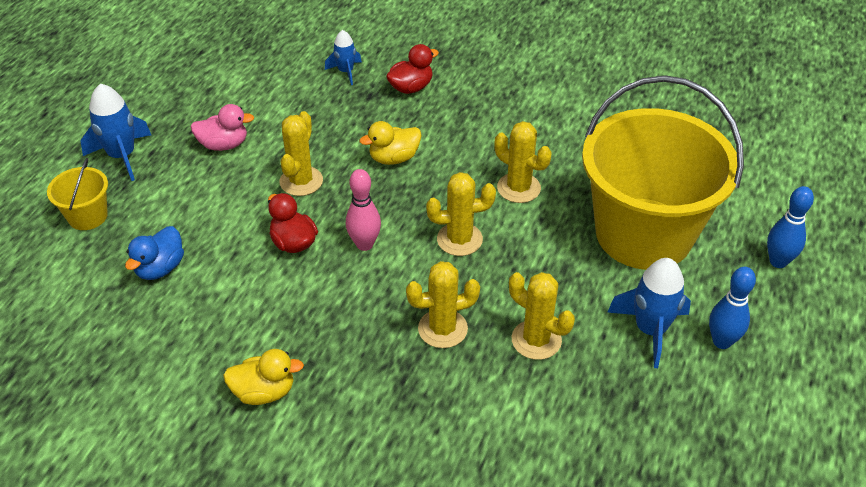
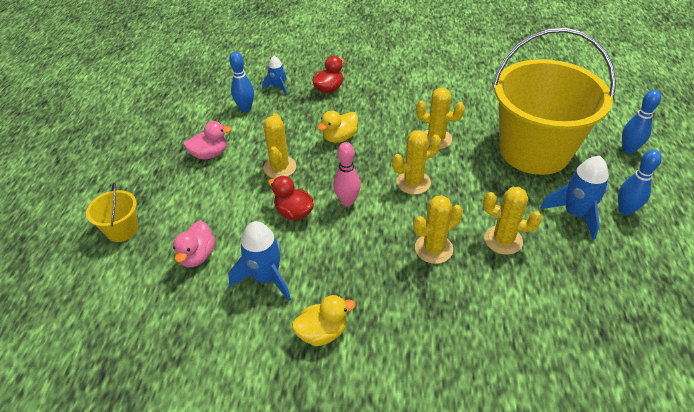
camera: 15 degrees left, 0 degrees up
blue rocket [81,84,151,181] -> blue rocket moved to [228,221,291,302]
blue duck [125,226,184,280] -> pink duck [173,221,215,267]
none -> blue bowling pin [229,52,254,112]

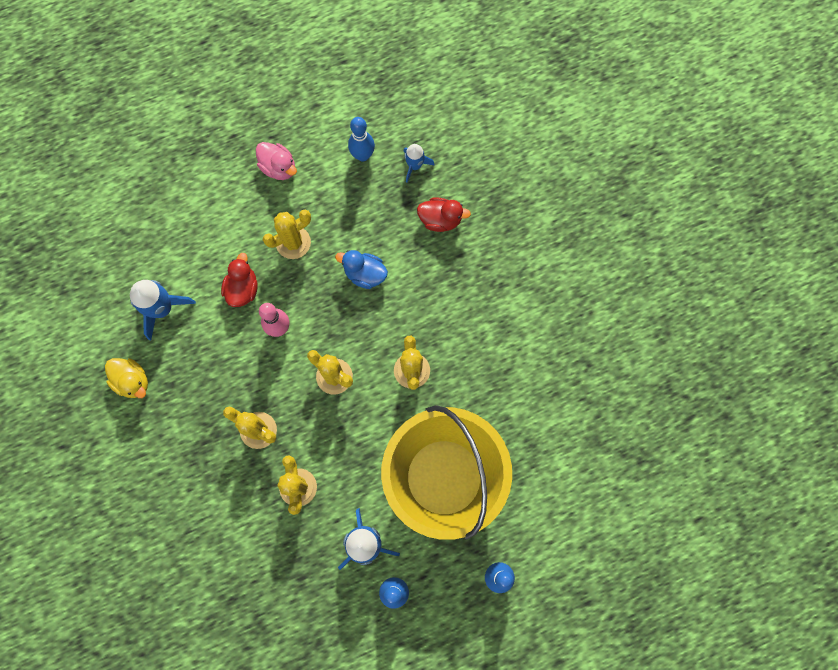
camera: 60 degrees right, 30 degrees up
yellow bucket [86,182,138,242] -> none
pink duck [173,221,215,267] -> none
yellow duck [317,111,358,143] -> blue duck [335,250,388,289]

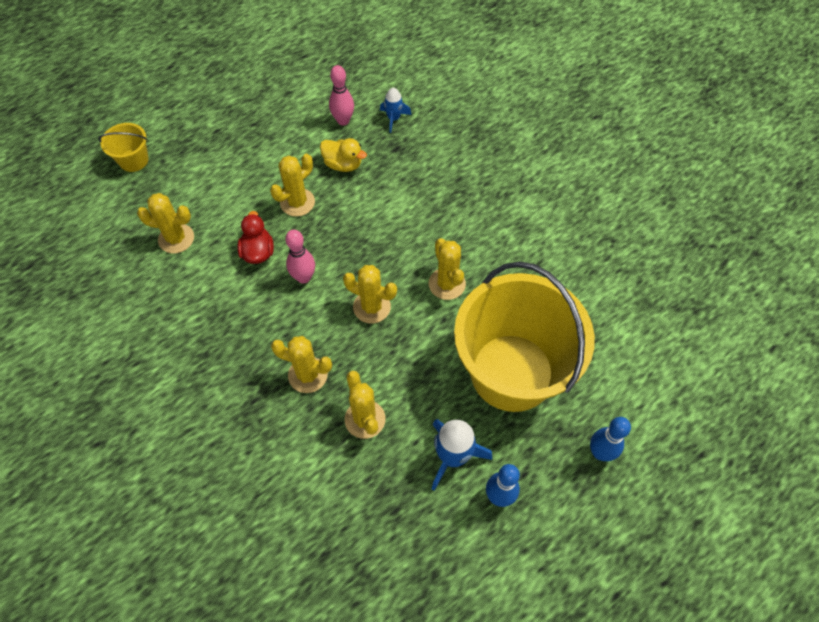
camera: 15 degrees left, 15 degrees down
yellow duck [105,358,148,398] -> yellow duck moved to [320,138,367,172]
blue rocket [130,280,196,341] -> none
pink duck [256,142,297,180] -> none
blue duck [335,250,388,289] -> none
blue bowling pin [348,117,375,162] -> pink bowling pin [329,65,354,126]
red duck [417,197,471,232] -> none
none -> yellow bucket [99,123,149,172]
none -> yellow cactus [137,193,194,253]

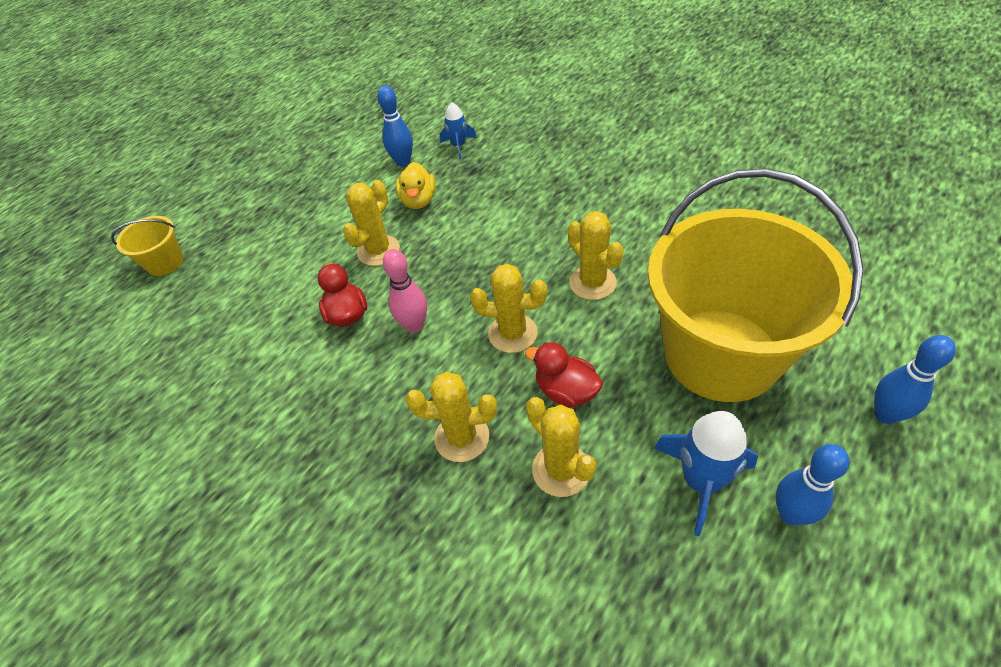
camera: 10 degrees left, 10 degrees down
yellow cactus [137,193,194,253] -> none
yellow duck [320,138,367,172] -> yellow duck turned 75 degrees clockwise [396,162,436,209]
pink bowling pin [329,65,354,126] -> blue bowling pin [377,86,413,167]
none -> red duck [525,342,603,408]

